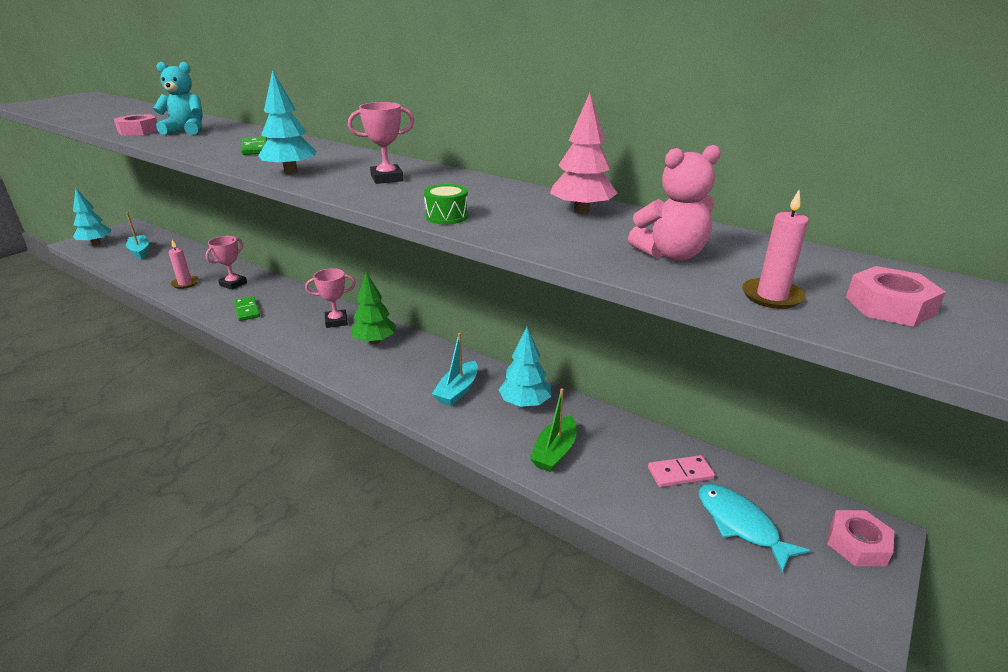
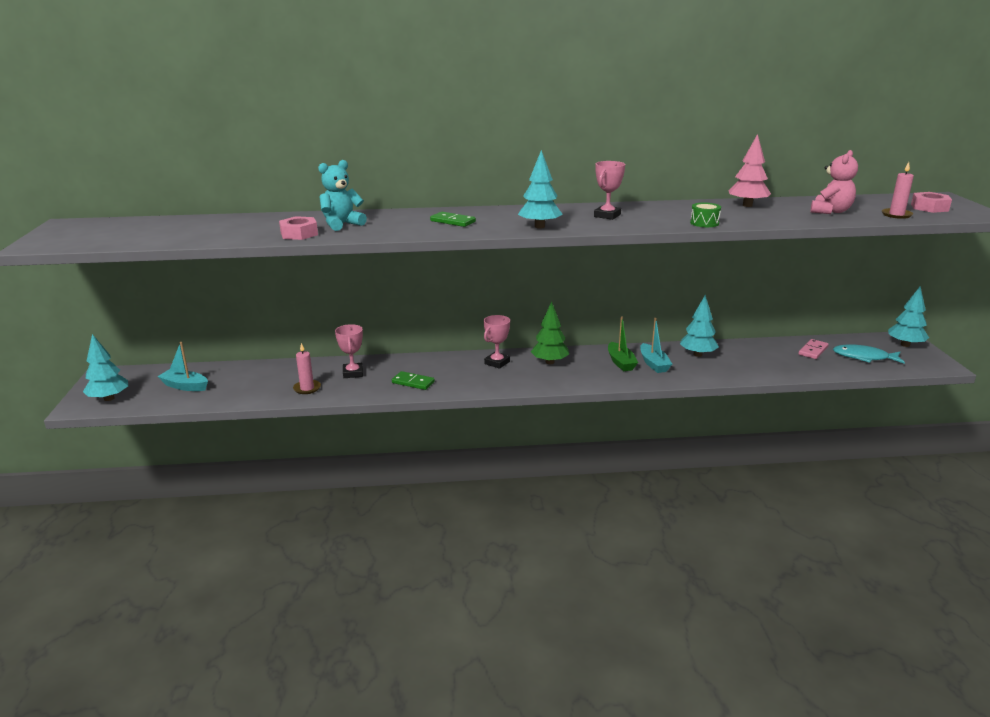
camera: 40 degrees left, 5 degrees down
green boat [530,389,576,472] -> green boat moved to [608,316,638,371]
pink nut [827,510,894,566] -> turquoise tree [888,286,929,347]

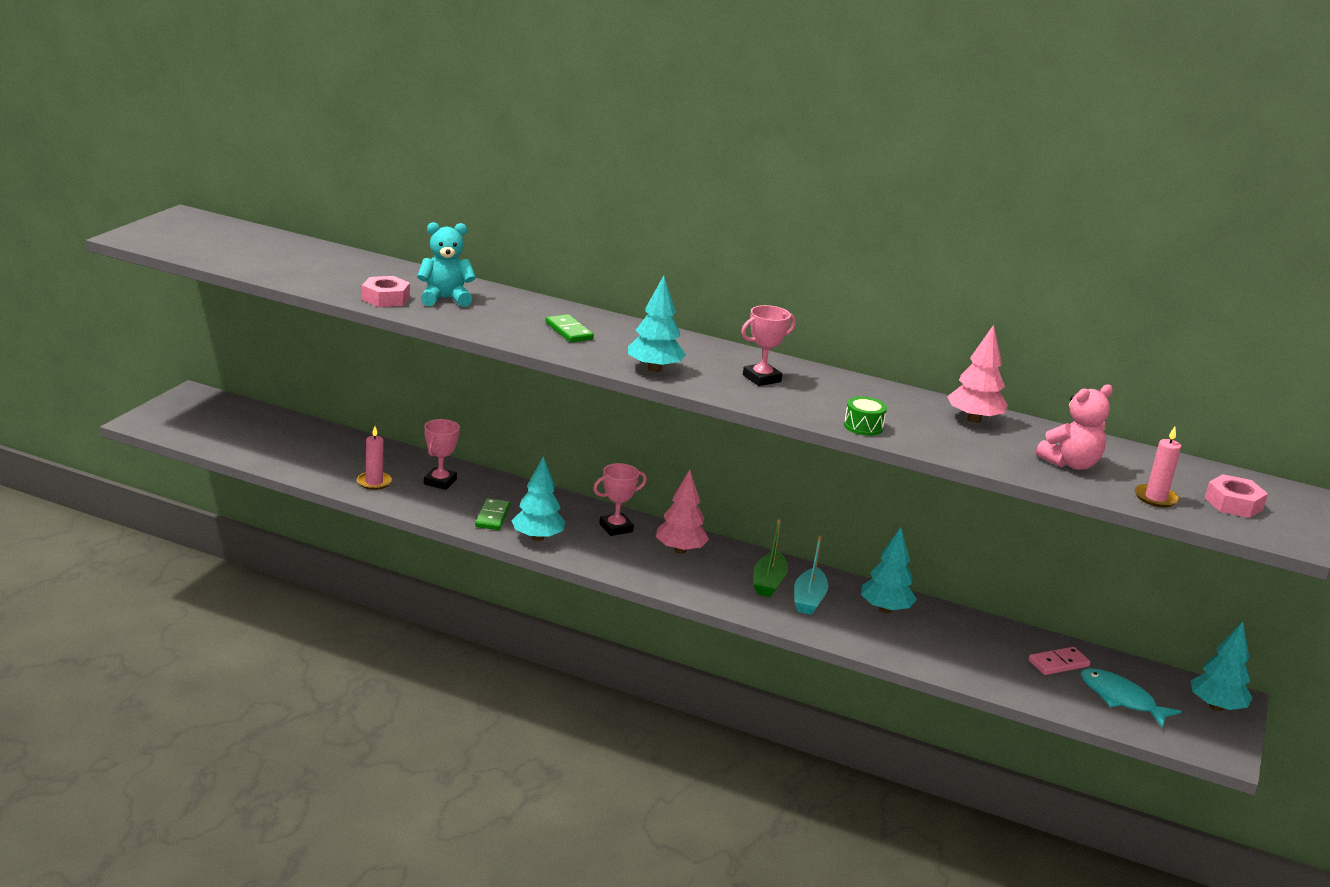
camera: 25 degrees right, 0 degrees up
turquoise tree [83,334,128,401] -> turquoise tree moved to [511,457,566,541]
turquoise boat [157,342,208,391] -> none
green domino [392,371,435,390] -> green domino turned 45 degrees clockwise [475,498,511,530]
green tree [531,301,569,364] -> pink tree [656,469,709,554]

